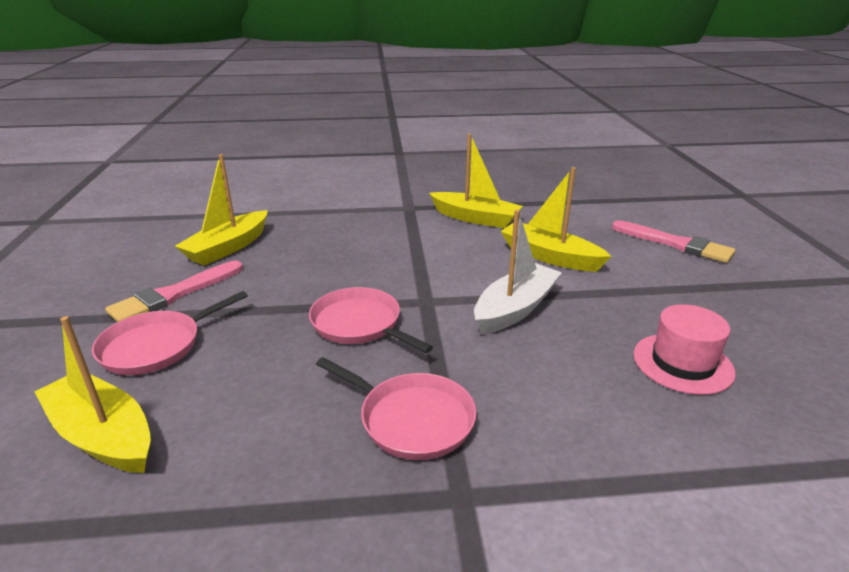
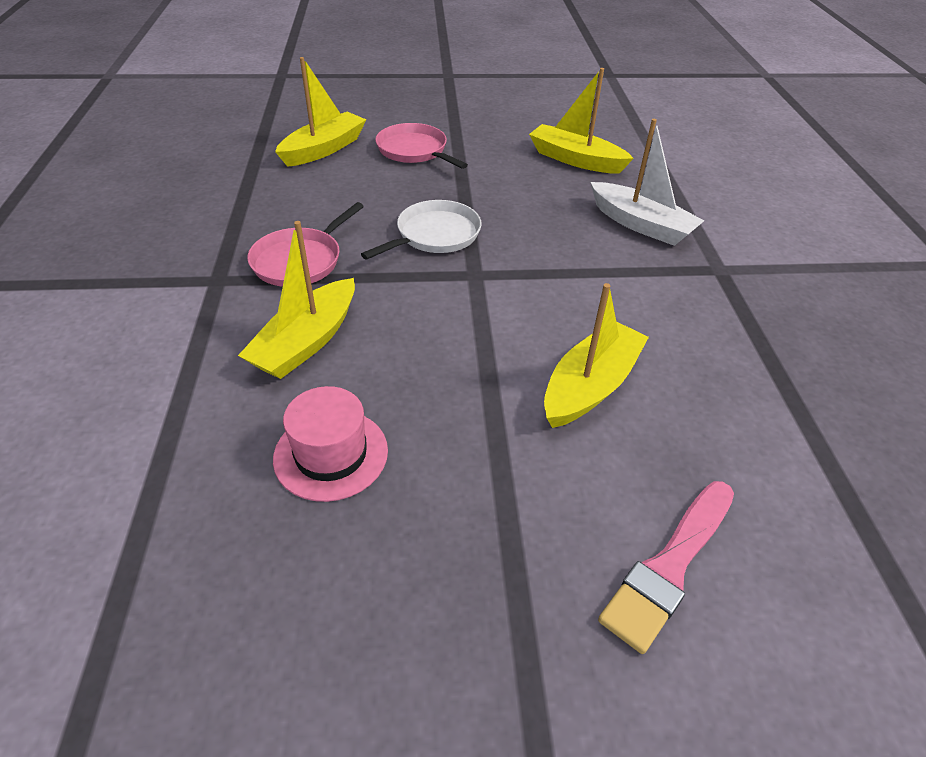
camera: 90 degrees right, 15 degrees up
pink brush [105,261,243,322] -> none
pink pan [309,287,433,353] -> white pan [361,200,482,260]
yellow boat [429,134,523,228] -> yellow boat moved to [238,221,355,379]
white boat [474,210,562,335] -> white boat moved to [590,119,704,246]

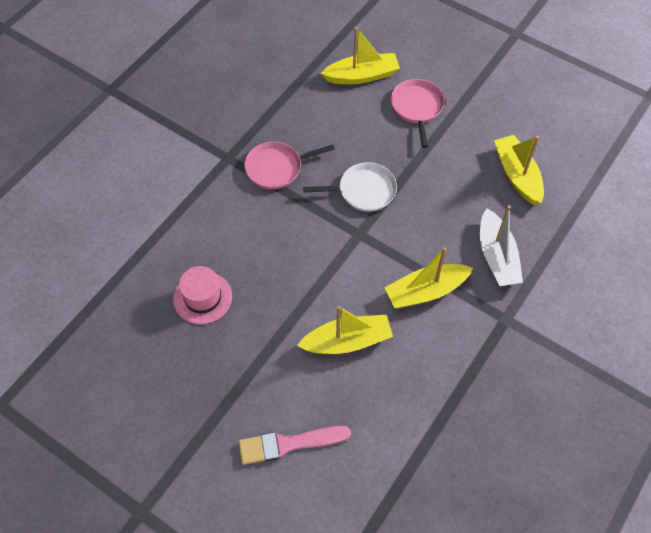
camera: 40 degrees right, 15 degrees up
yellow boat [238,221,355,379] -> yellow boat moved to [384,247,473,308]

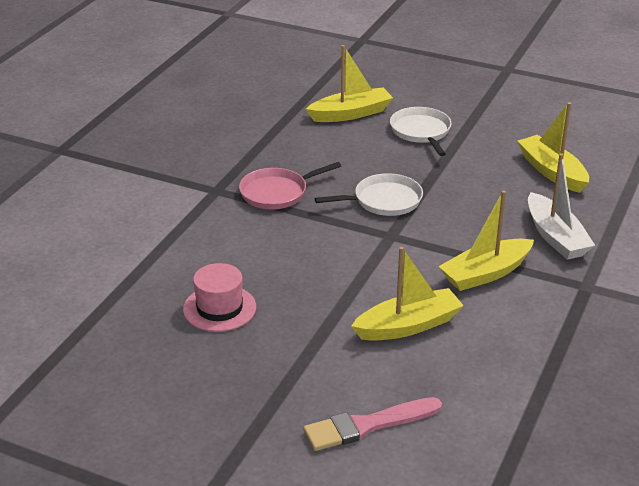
camera: 10 degrees left, 25 degrees down
pink pan [391,79,445,148] -> white pan [390,107,452,156]

